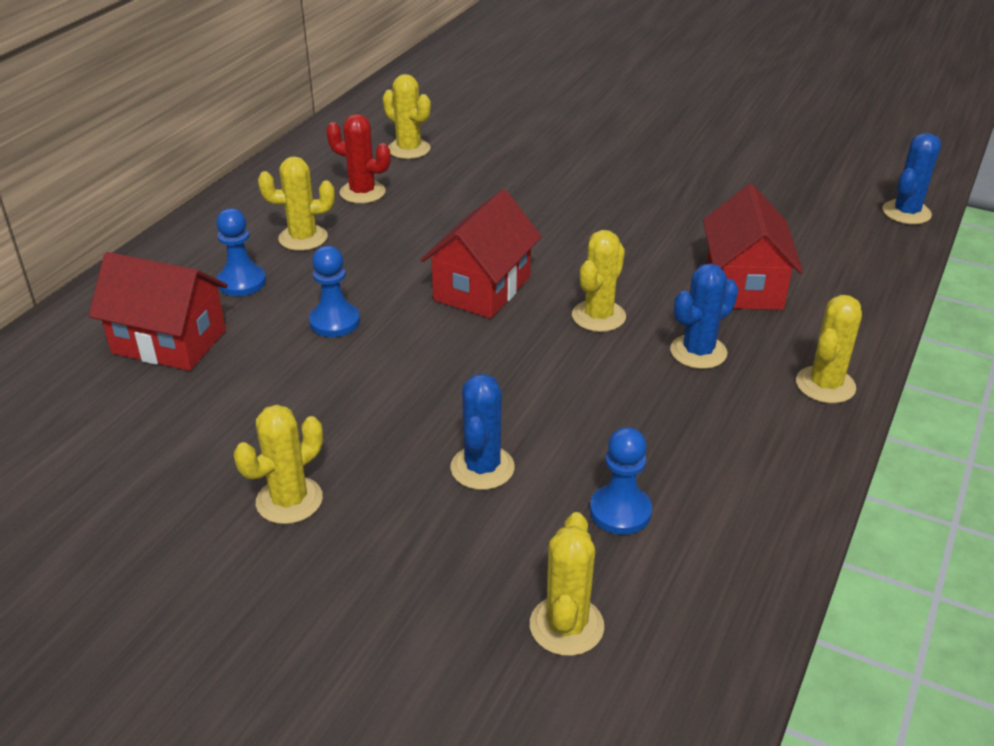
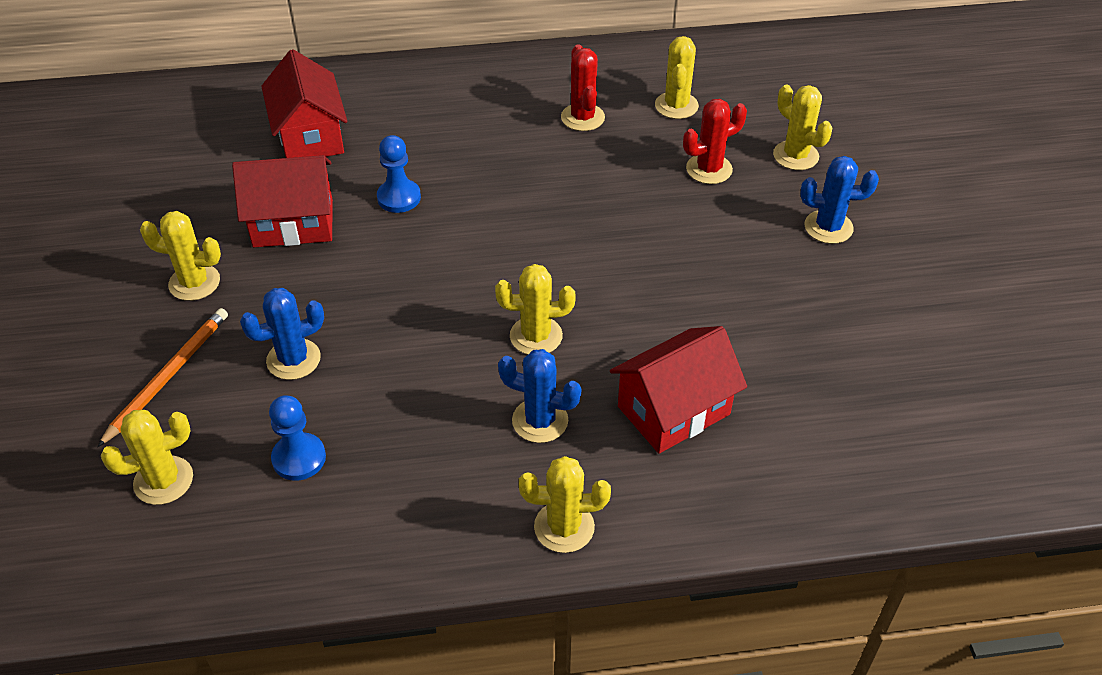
camera: 55 degrees right, 10 degrees up
blue pawn [216,208,266,296] -> none
yellow cactus [258,156,335,251] -> yellow cactus moved to [773,85,832,170]
red house [421,189,542,318] -> red house moved to [232,155,333,247]
blue cactus [883,133,941,224] -> blue cactus moved to [800,156,879,244]
none -> orange pencil [98,308,228,447]
none -> red cactus [683,99,747,184]

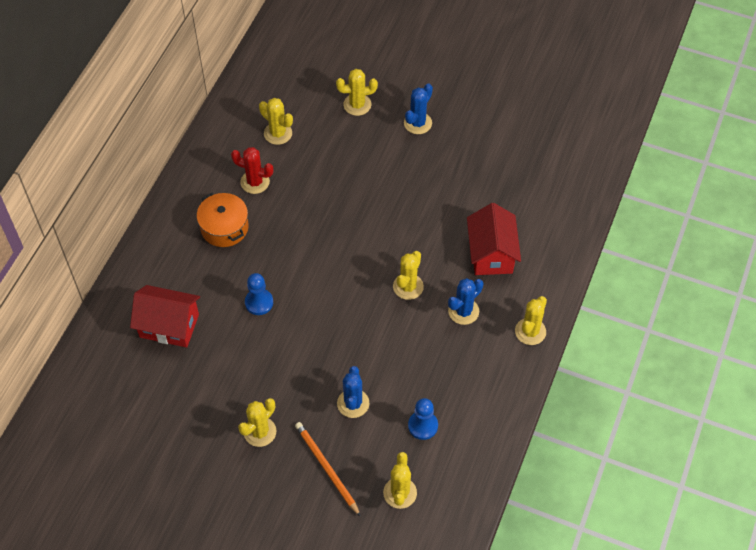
camera: 60 degrees left, 10 degrees up
red house [232,155,333,247] -> none
red cactus [683,99,747,184] -> none
none -> orange pot [197,192,249,247]

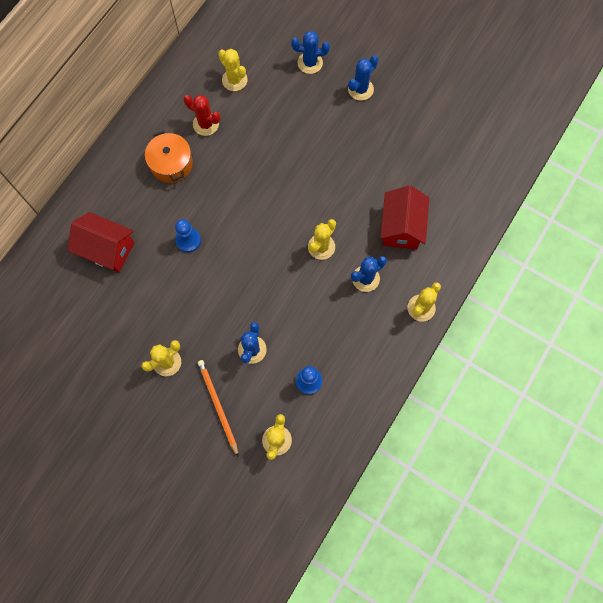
camera: 10 degrees right, 15 degrees up
yellow cactus [336,69,378,116] -> blue cactus [291,31,330,74]

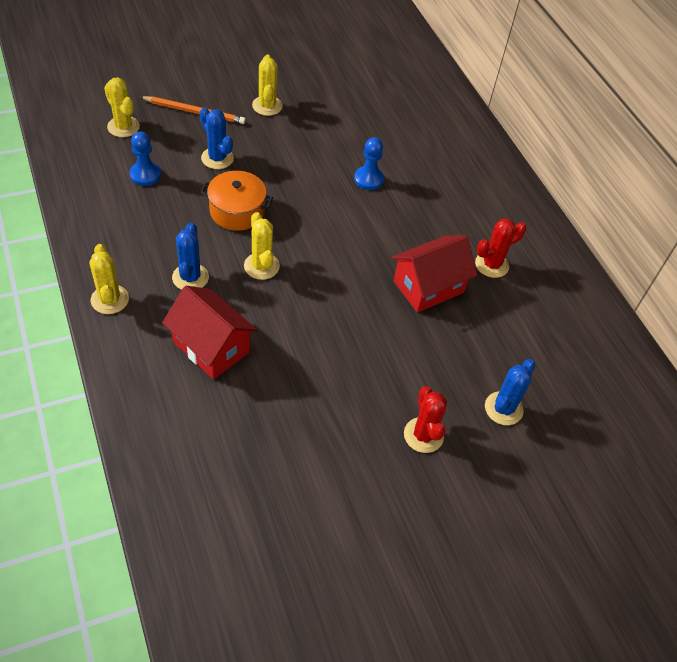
camera: 120 degrees right, 20 degrees down
red house [68,212,134,272] -> red house moved to [392,235,477,313]
orange pot [145,131,193,183] -> orange pot moved to [201,171,273,231]
yellow cactus [218,49,248,91] -> none
blue cactus [348,55,378,101] -> red cactus [404,386,447,453]

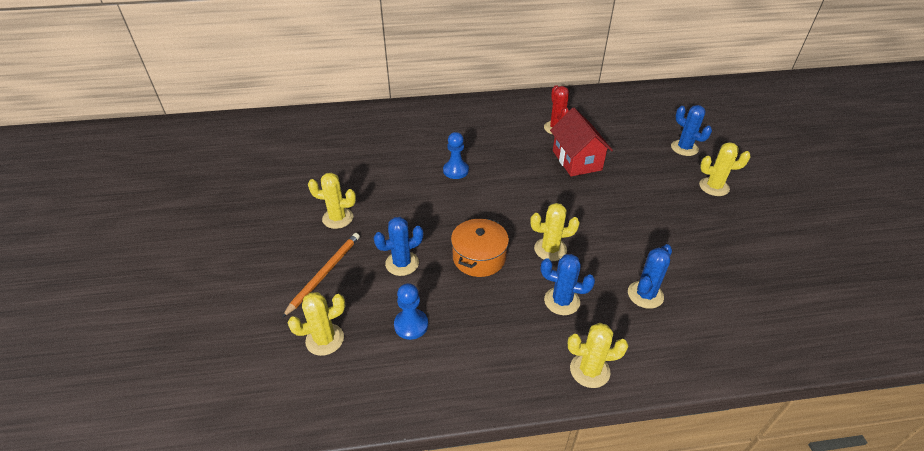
camera: 70 degrees left, 10 degrees down
red house [162,286,258,379] -> blue cactus [628,244,672,309]
red cactus [404,386,447,453] -> yellow cactus [699,142,751,196]

